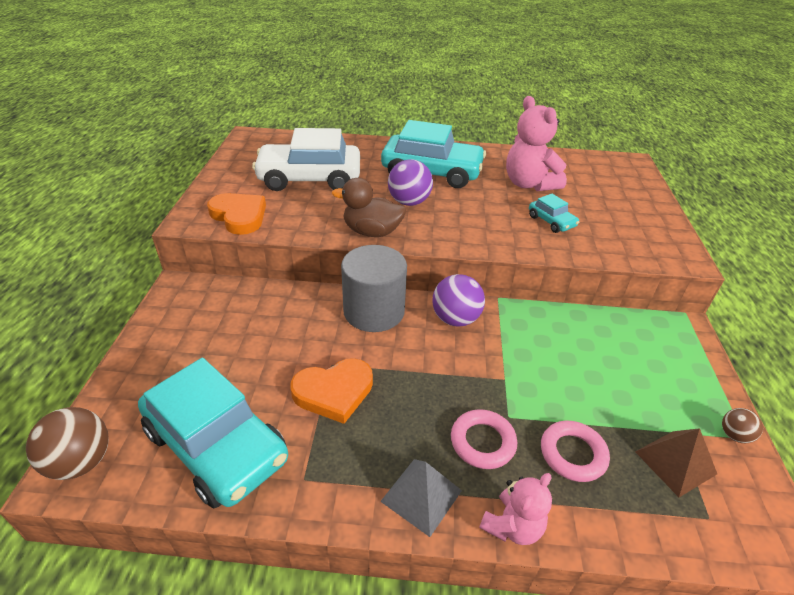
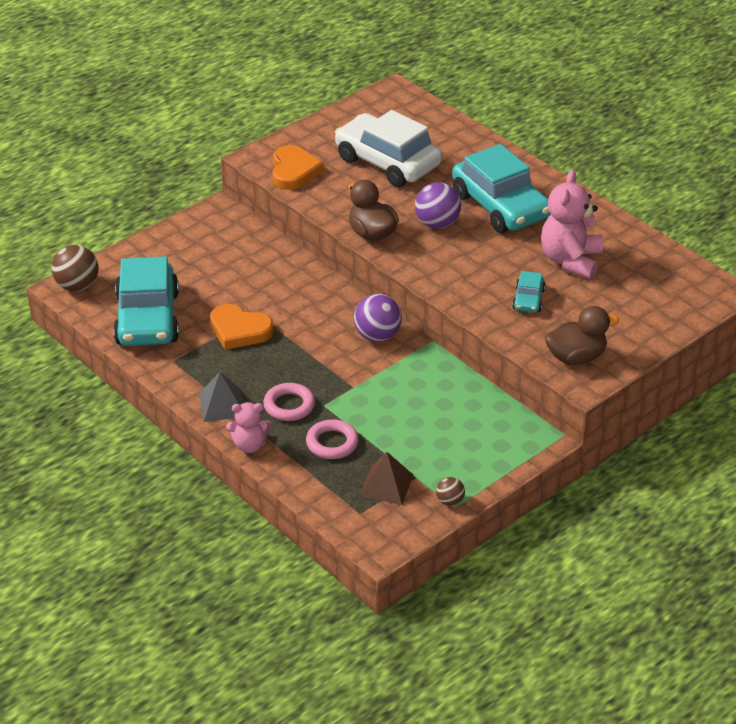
camera: 45 degrees right, 0 degrees up
grey cylinder [341,245,407,332] -> none
none -> brown duck [545,306,619,365]

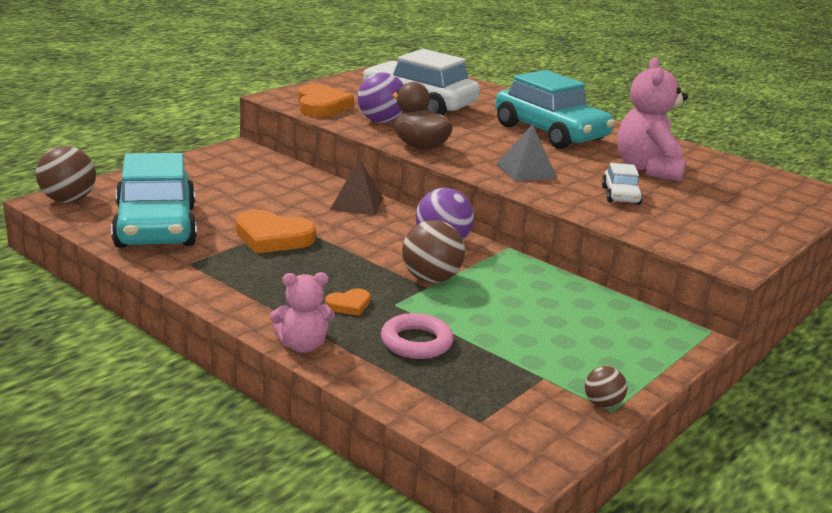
camera: 10 degrees left, 15 degrees down
grey pyramid [199,372,243,422] -> grey pyramid moved to [496,124,557,181]
pink ring [263,383,315,421] -> orange heart [325,288,370,316]
brown pyramid [359,452,413,505] -> brown pyramid moved to [330,158,383,216]
purple ball [415,182,461,229] -> purple ball moved to [357,72,403,123]
turquoise car [512,271,545,312] -> white car [602,163,643,205]
brown duck [545,306,619,365] -> none
none -> brown ball [402,220,465,283]

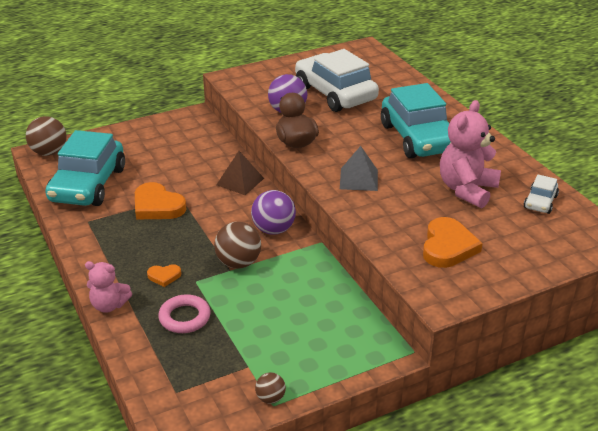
camera: 25 degrees right, 10 degrees up
orange heart [298,84,354,117] -> orange heart moved to [423,217,483,268]
white car [602,163,643,205] -> white car moved to [524,174,559,214]

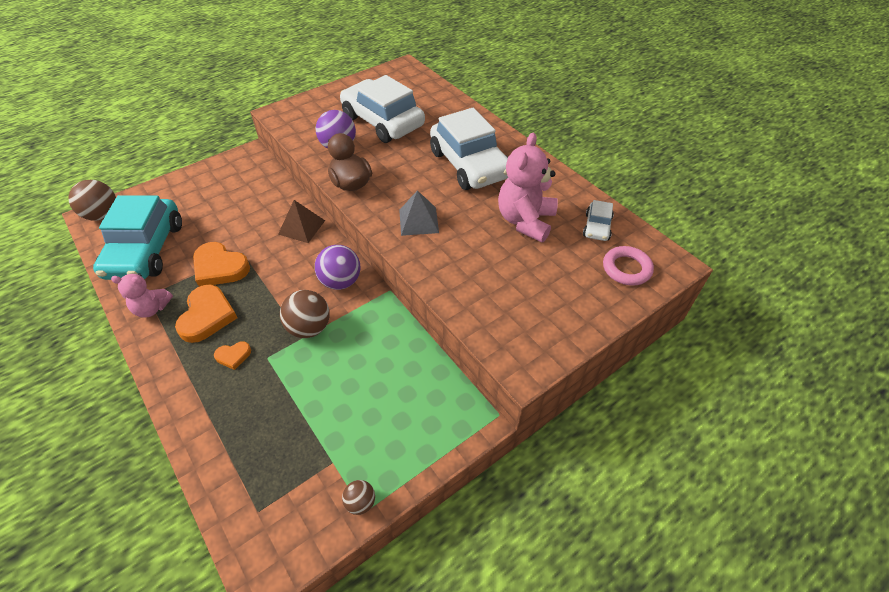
camera: 10 degrees left, 15 degrees up
pink teddy bear [85,261,132,313] -> pink teddy bear moved to [111,273,173,318]
pink ring [158,294,211,333] -> pink ring moved to [603,246,654,286]
turquoise car [381,83,451,158] -> white car [430,108,508,190]
orange heart [423,217,483,268] -> orange heart moved to [175,285,238,343]

